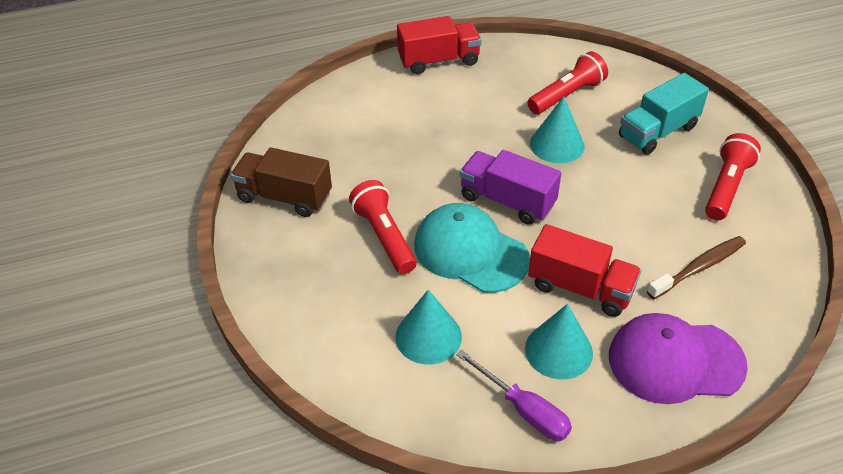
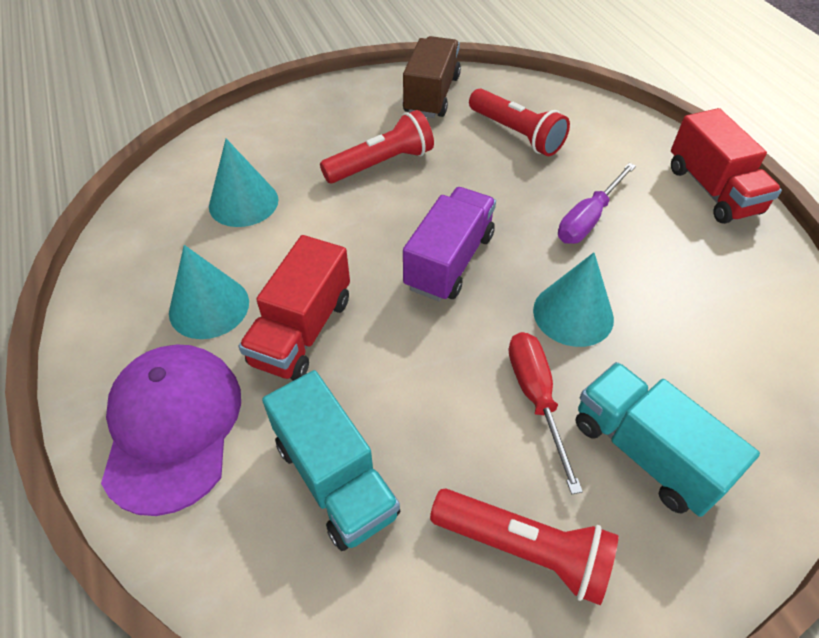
camera: 85 degrees right, 5 degrees up
turquoise cap [414,203,530,293] -> none
purple screwdriver [457,350,572,441] -> purple screwdriver moved to [558,163,636,244]
red flashlight [527,51,608,114] -> red flashlight moved to [469,88,570,156]
brown toothbrush [647,236,746,299] -> turquoise truck [262,370,401,551]
none -> red screwdriver [509,332,583,494]

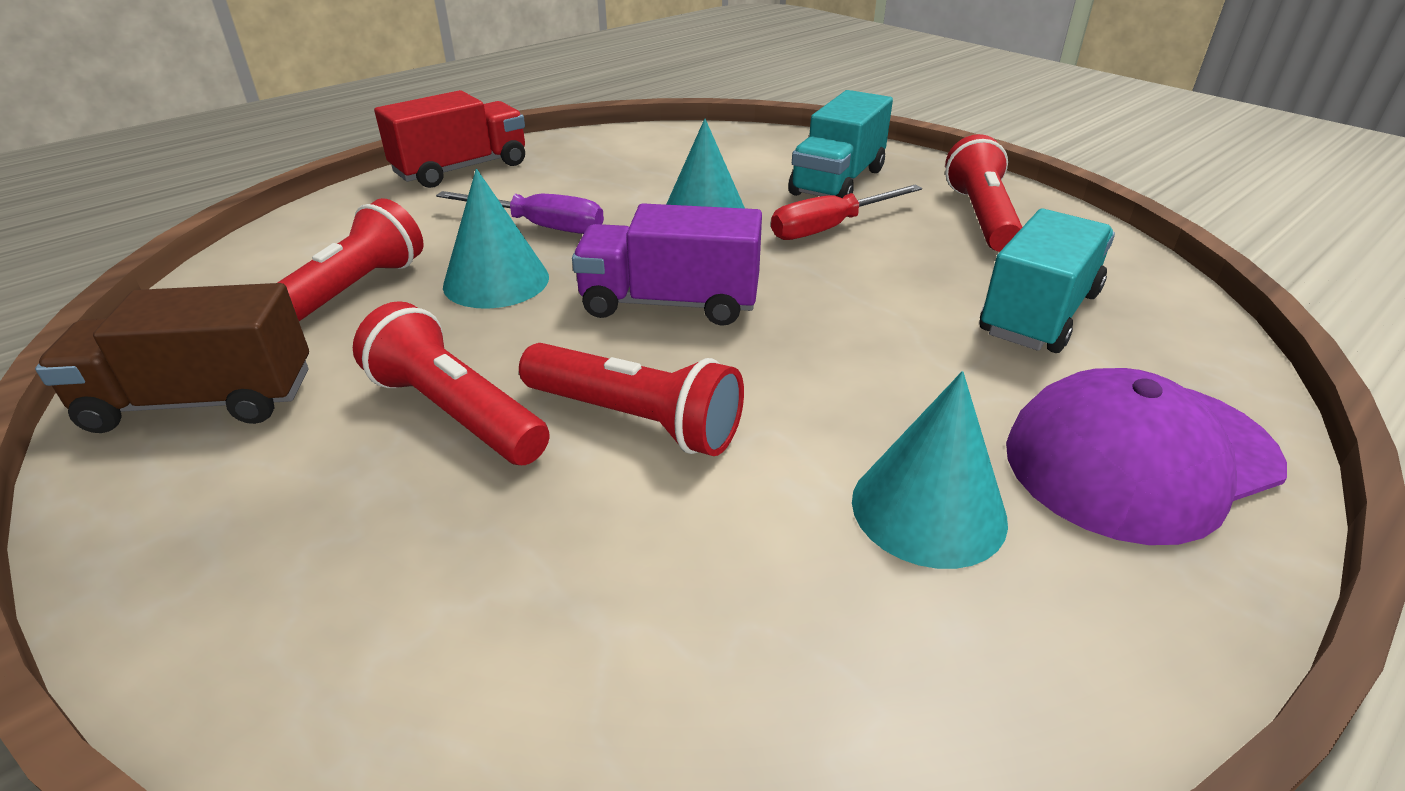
camera: 110 degrees left, 15 degrees down
turquoise cone [209,139,278,227] -> turquoise cone moved to [443,169,549,309]
red truck [239,235,350,381] -> none
none -> red flashlight [519,343,744,456]

